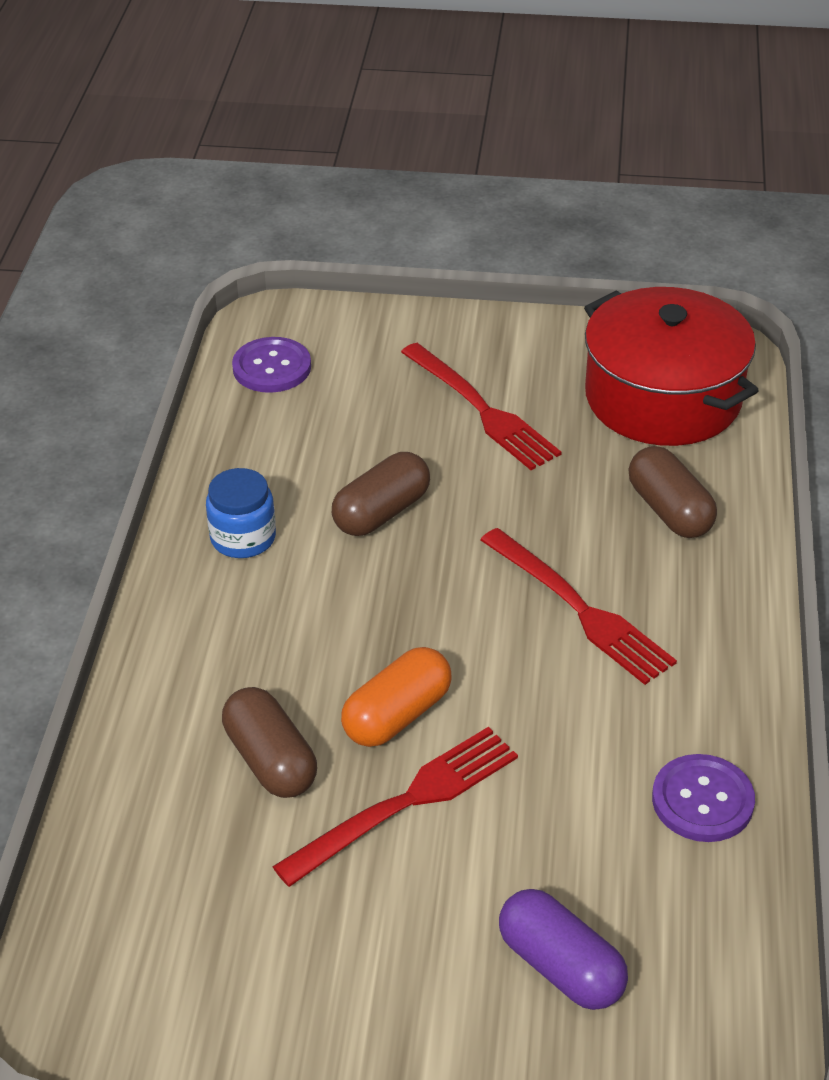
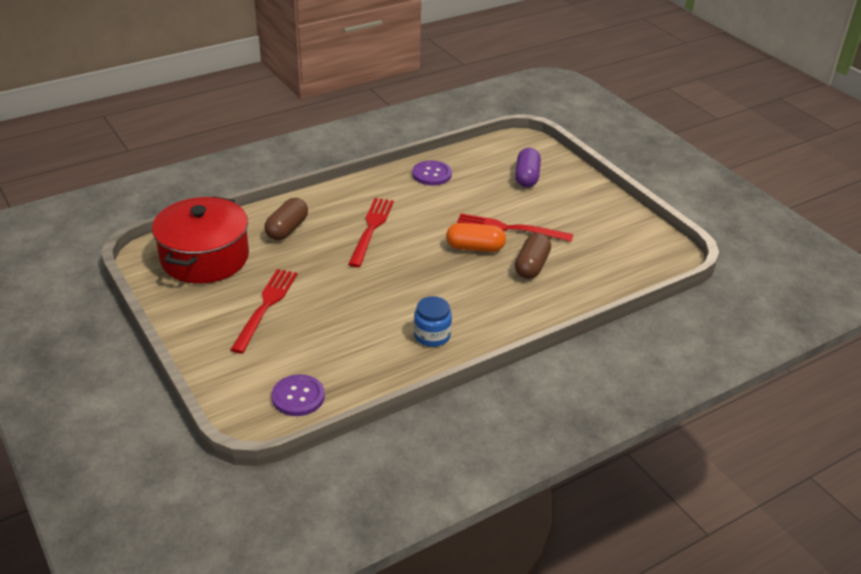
camera: 130 degrees left, 5 degrees down
brown capsule [332,452,430,536] -> none

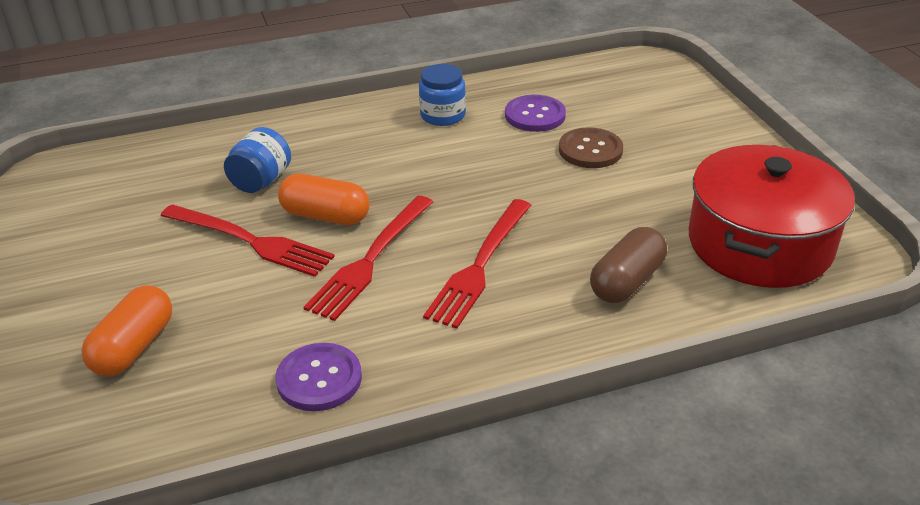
camera: 165 degrees left, 0 degrees up
red fork [230,269,297,354] -> red fork moved to [303,196,433,321]
purple button [272,374,325,416] -> purple button moved to [505,95,566,132]
purple capsule [515,148,541,187] -> orange capsule [81,285,172,376]
brown capsule [515,233,551,279] -> blue jar [224,127,291,193]
none -> brown button [559,127,623,168]

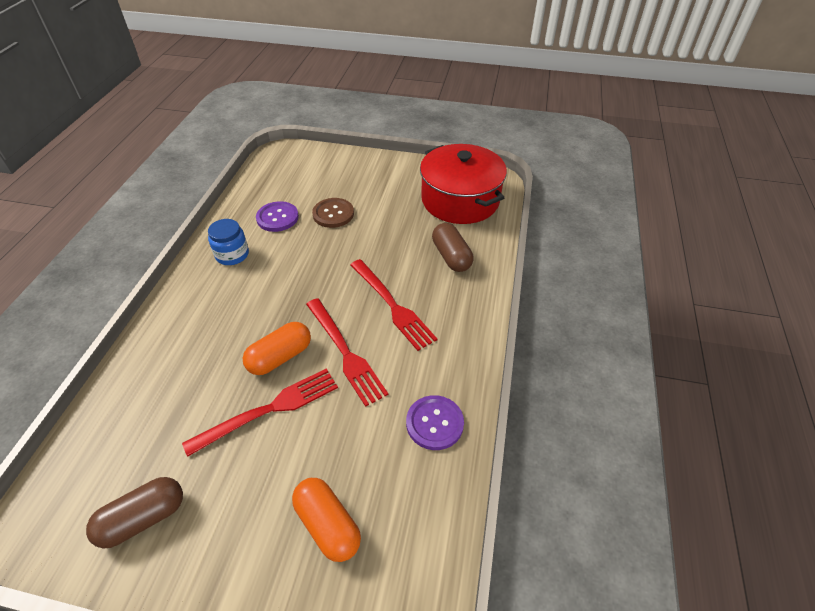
camera: 60 degrees left, 10 degrees up
blue jar [224,127,291,193] -> none
none -> brown capsule [86,477,183,549]

